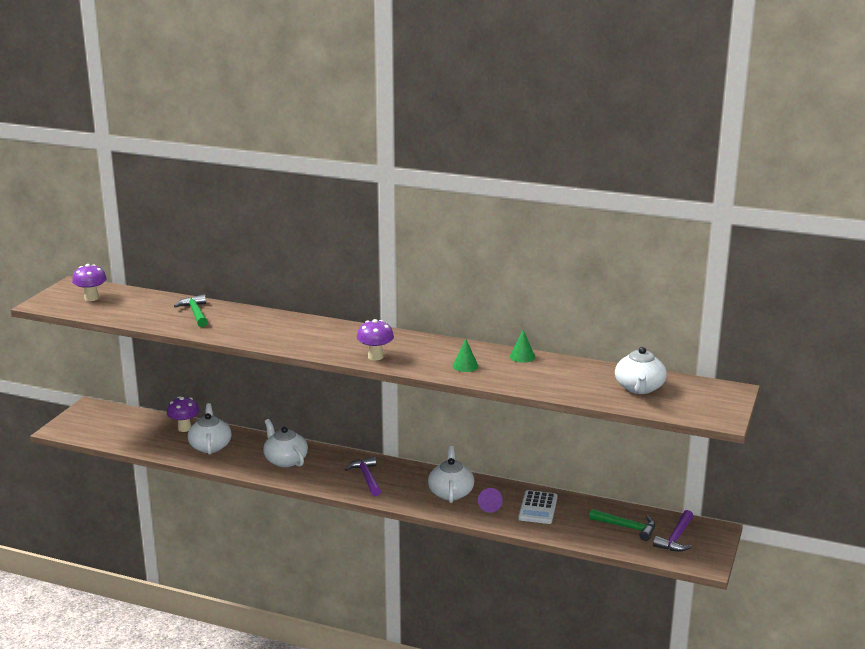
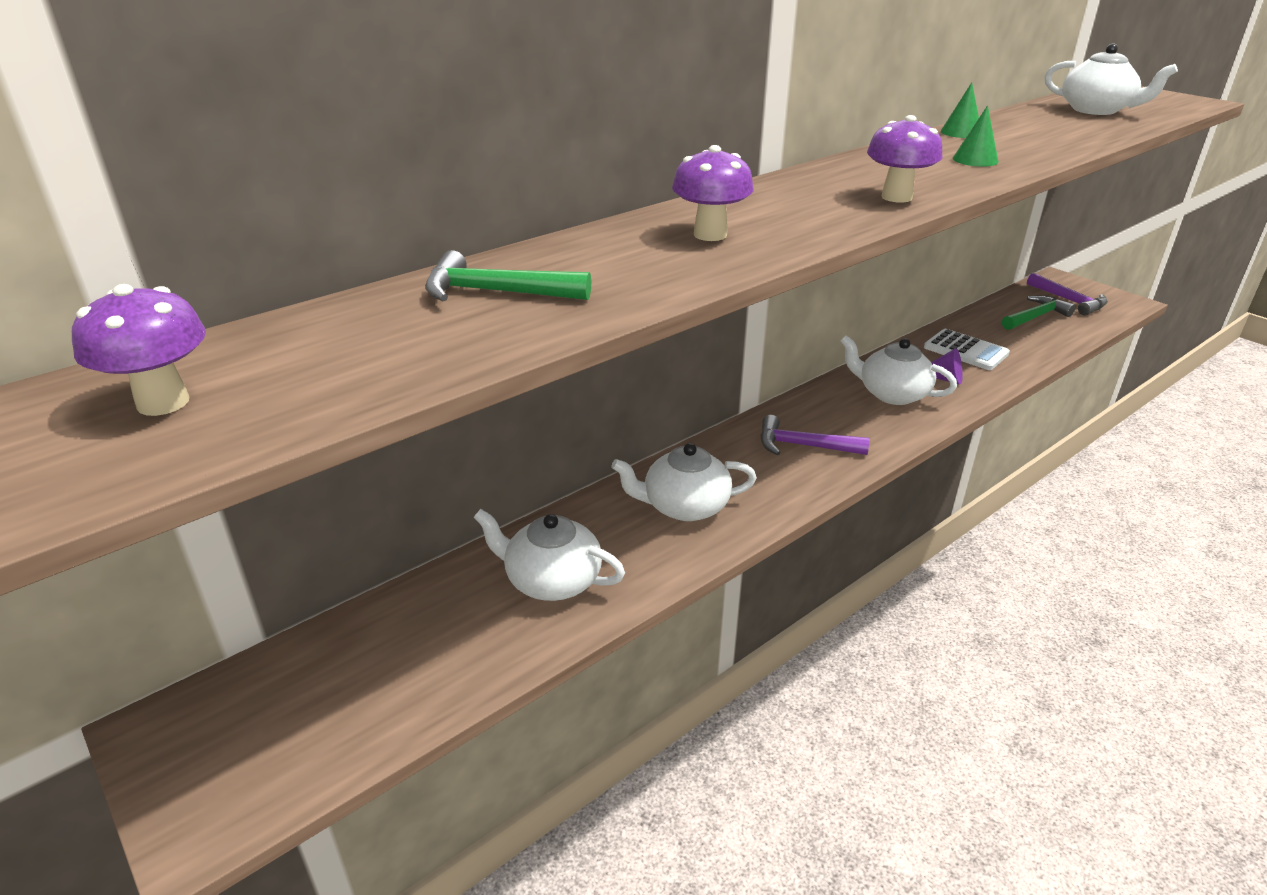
camera: 60 degrees left, 10 degrees up
purple mushroom [167,397,199,432] -> purple mushroom moved to [672,145,754,241]

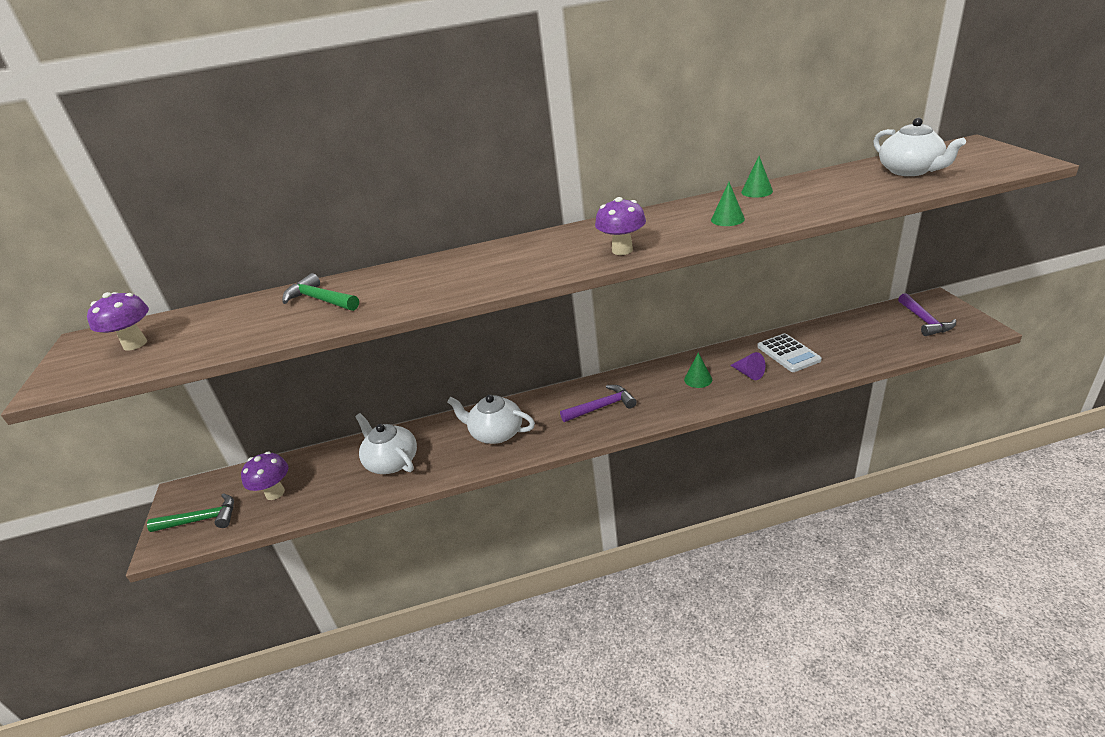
camera: 30 degrees right, 0 degrees up
purple mushroom [672,145,754,241] -> purple mushroom moved to [241,451,288,500]
purple hammer [760,415,870,455] -> purple hammer turned 120 degrees clockwise [560,385,637,422]
white teapot [841,335,957,405] -> green cone [684,352,712,388]
green hammer [1002,295,1076,330] -> green hammer moved to [147,493,234,532]

